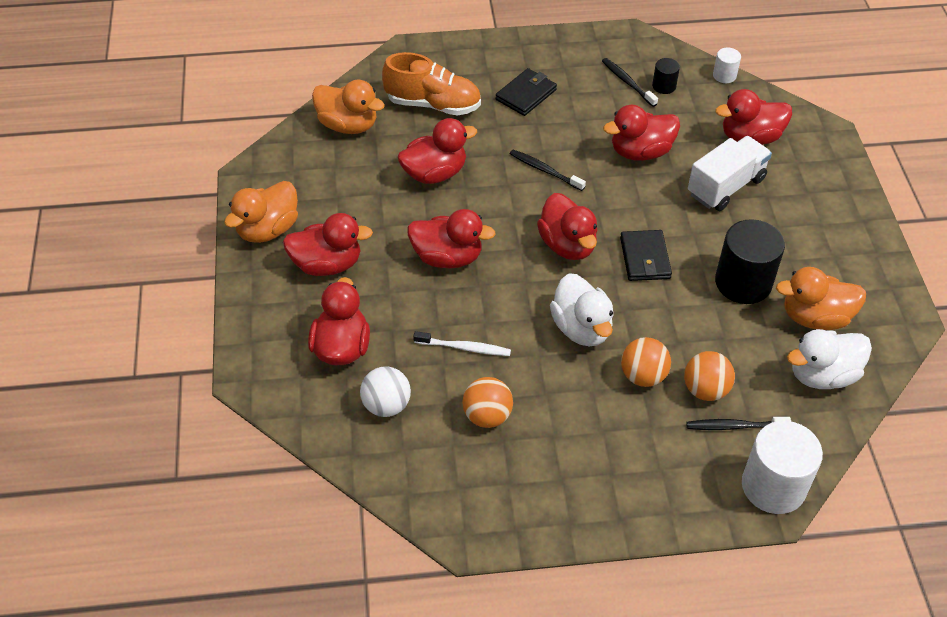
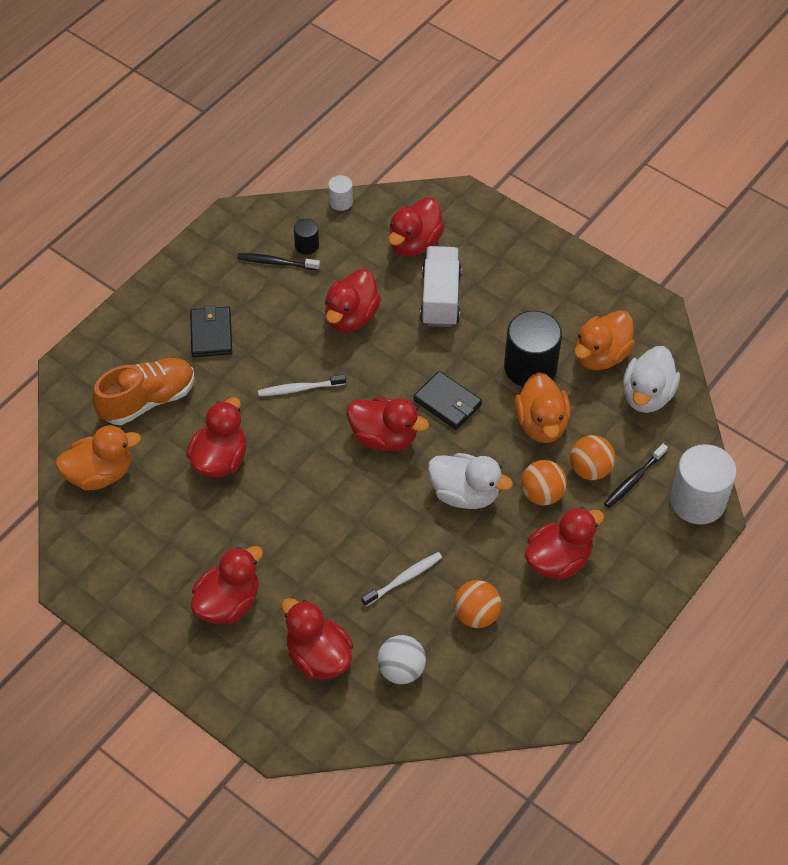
camera: 45 degrees left, 5 degrees up
orange duck [224,181,298,243] -> orange duck moved to [515,372,571,443]
red duck [407,209,496,269] -> red duck moved to [525,507,604,580]
black toothbrush [510,150,586,191] -> white toothbrush [258,374,346,396]

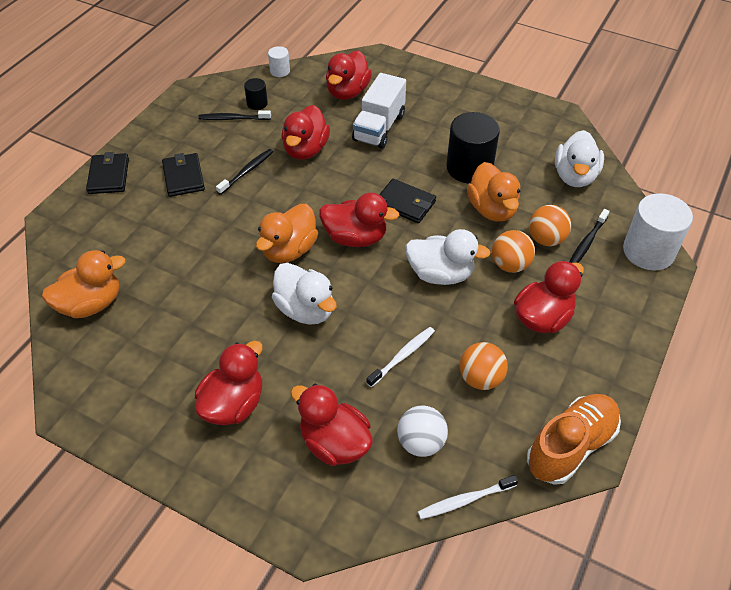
camera: 10 degrees left, 5 degrees down
orange shoe [92,358,195,425] -> orange shoe moved to [527,394,621,485]
red duck [186,397,246,477] -> none
white toothbrush [258,374,346,396] -> white toothbrush moved to [418,475,518,519]
white truck [420,246,462,327] -> white truck turned 150 degrees counterclockwise [352,73,406,149]
orange duck [574,310,635,370] -> orange duck moved to [256,204,318,263]
none -> black wallet [86,152,129,194]
none -> black toothbrush [216,149,273,195]
none -> white duck [272,263,337,325]

